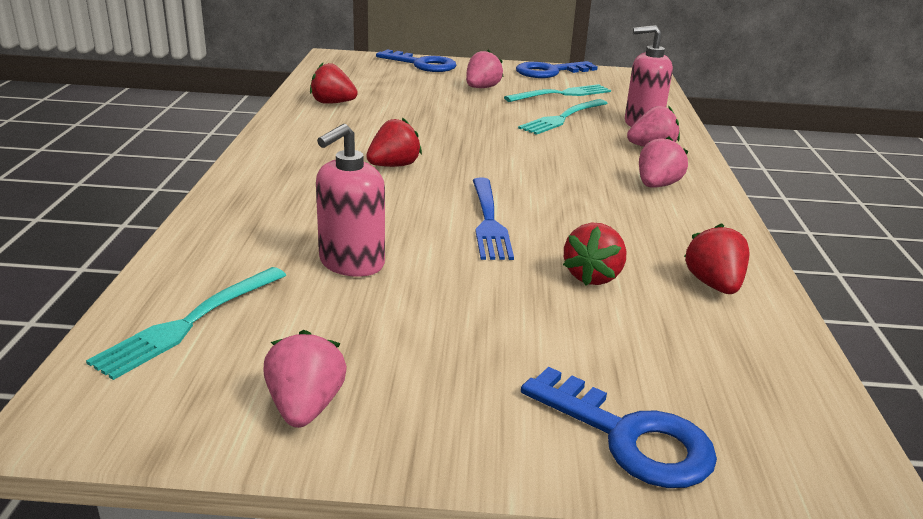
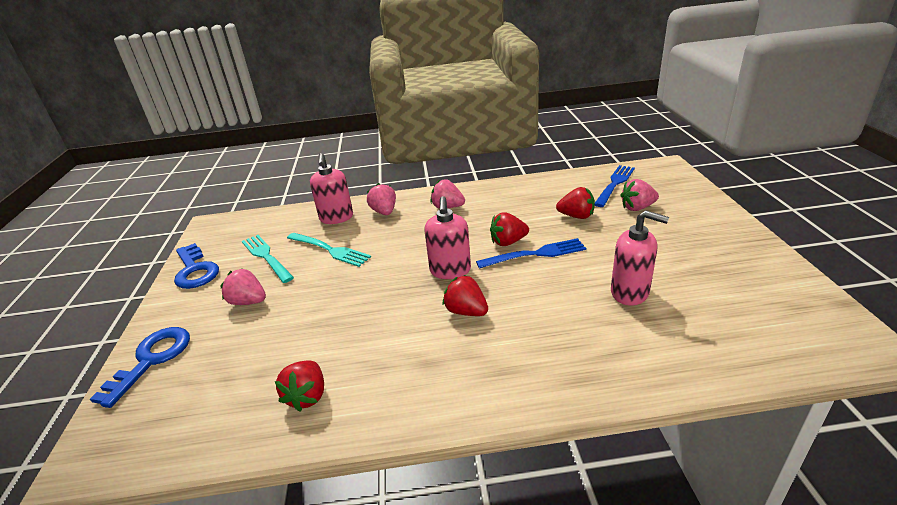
camera: 95 degrees left, 5 degrees up
turquoise fork [86,267,286,380] -> none
pink strawberry [263,330,347,428] -> pink strawberry moved to [620,179,659,211]
blue key [521,367,717,488] -> none
red strawberry [684,224,750,294] -> red strawberry moved to [490,212,529,246]
none -> pink soap dispenser [424,196,471,279]
none -> blue fork [595,165,635,207]

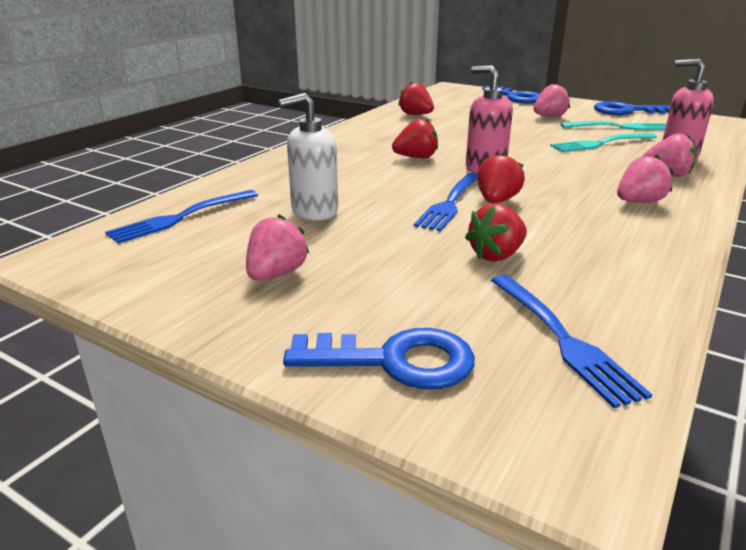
camera: 125 degrees right, 5 degrees down
pink soap dispenser [611,210,669,306] -> white soap dispenser [278,93,338,220]
pink strawberry [620,179,659,211] -> pink strawberry moved to [246,214,310,281]
none -> blue fork [105,190,258,244]
none -> blue key [283,328,475,389]

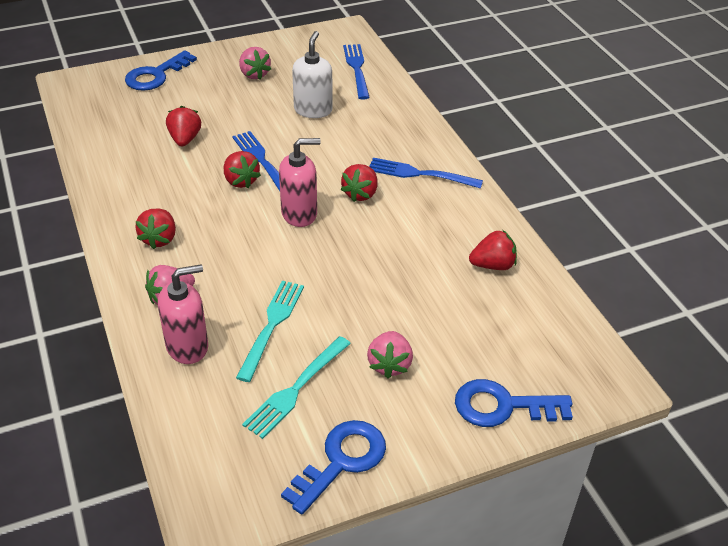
camera: 125 degrees right, 15 degrees up
blue fork [491,275,652,408] -> blue fork moved to [369,158,483,189]
pink strawberry [617,155,673,203] -> red strawberry [135,209,176,249]

